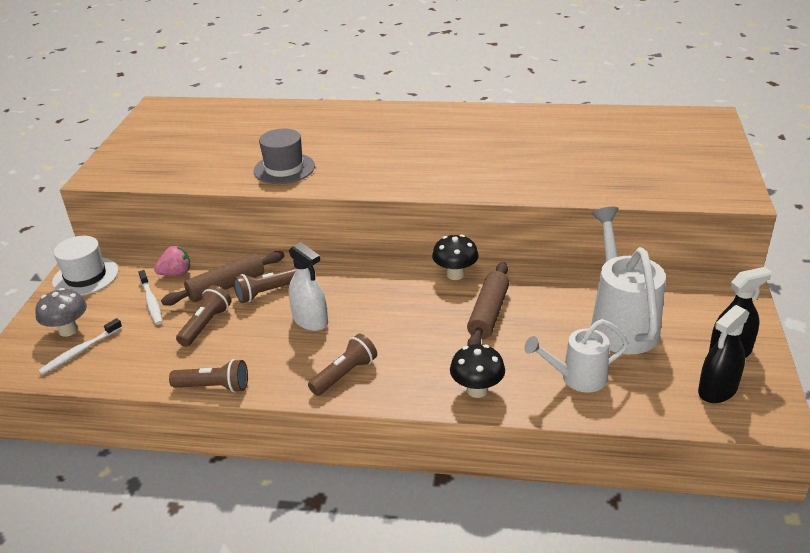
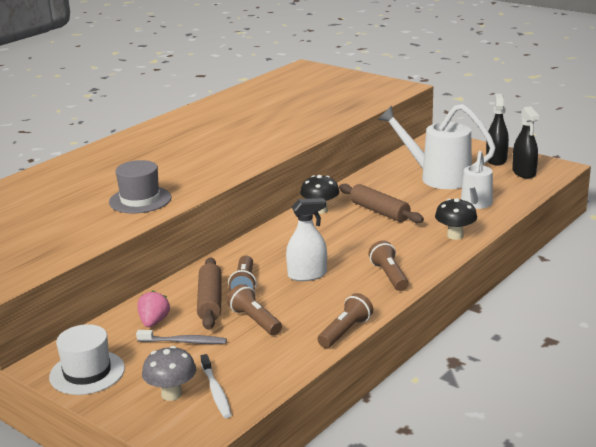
camera: 60 degrees left, 10 degrees down
white toothbrush [138,270,163,325] -> grey toothbrush [136,330,227,344]

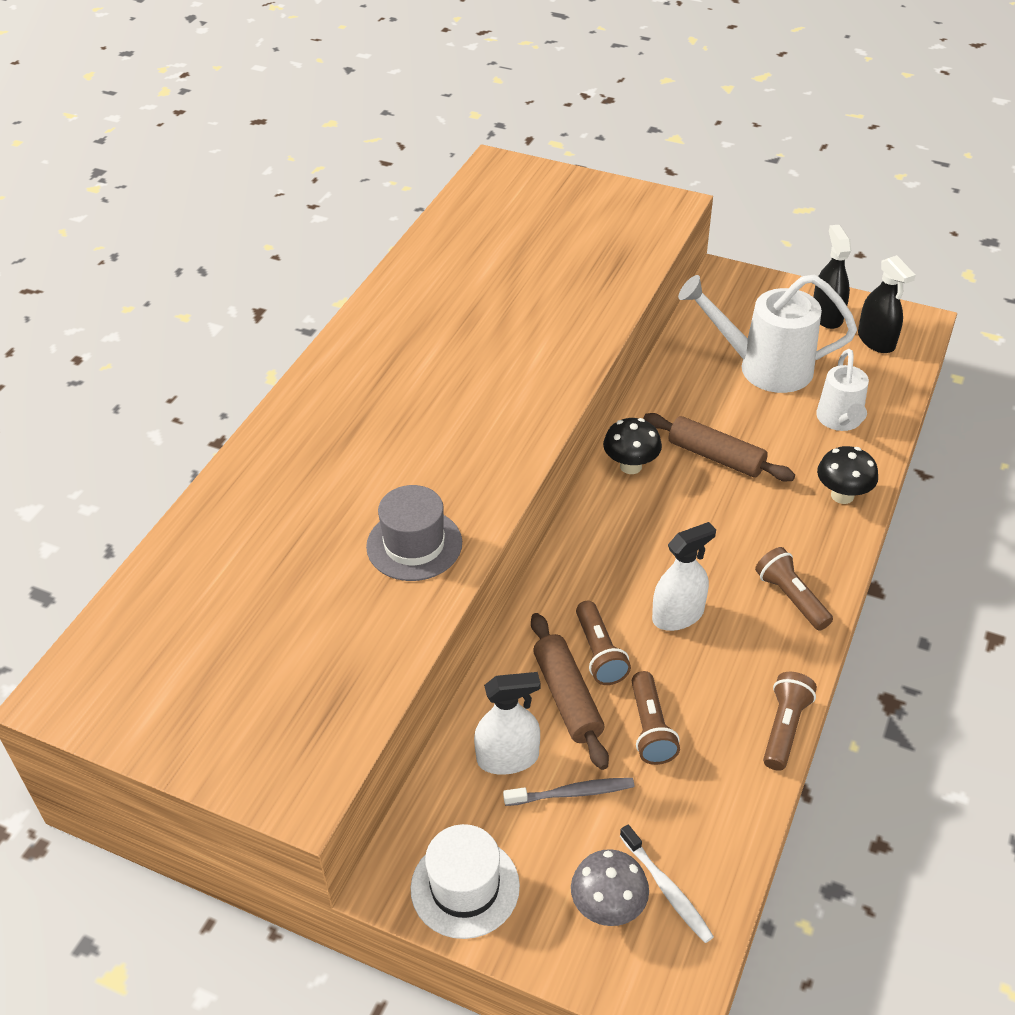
camera: 15 degrees left, 20 degrees up
pink strawberry [137,291,170,327] -> white spray bottle [474,672,540,775]
brown flashlight [227,284,282,335] -> brown flashlight turned 135 degrees counterclockwise [632,671,680,765]

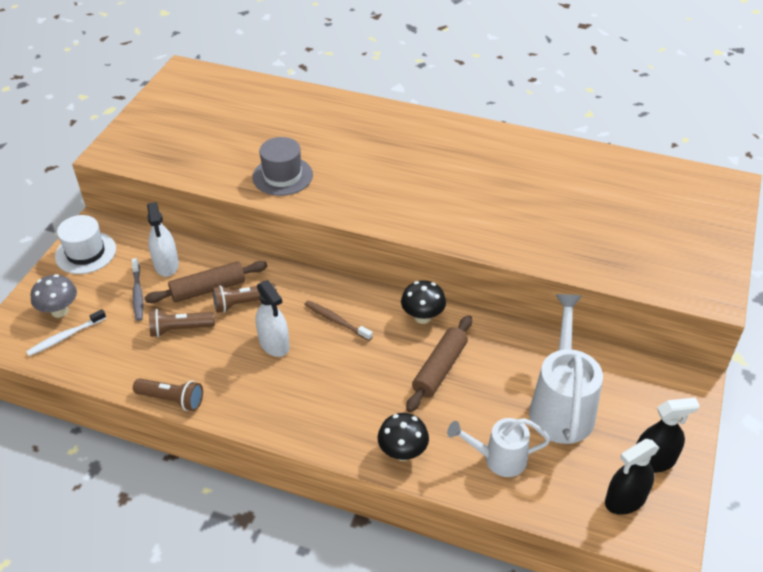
camera: 85 degrees right, 0 degrees up
brown flashlight [755,547,833,631] -> none
none -> brown toothbrush [304,301,373,341]

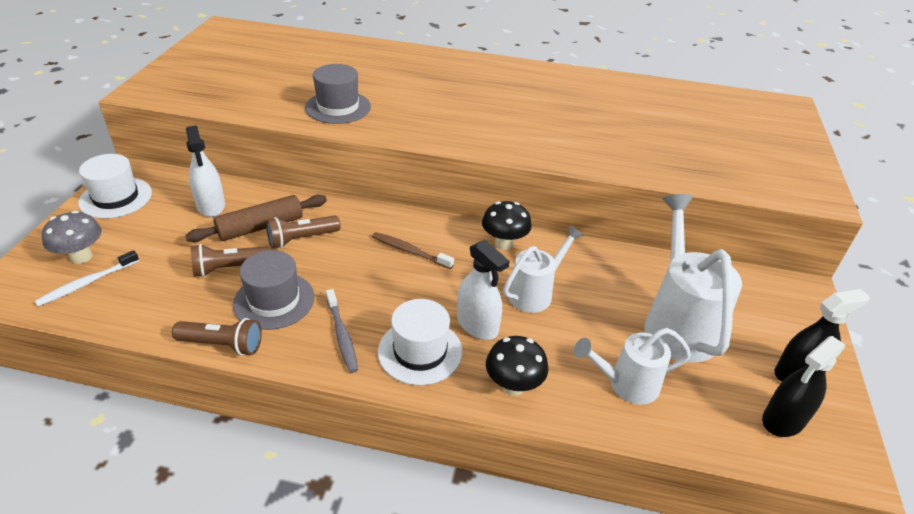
camera: 10 degrees left, 5 degrees down
grey toothbrush [132,258,143,321] -> grey toothbrush moved to [326,289,358,373]
white spray bottle [255,280,290,357] -> white spray bottle moved to [457,240,510,340]
brown rolling pin [406,315,472,412] -> white watering can [503,225,584,313]
none -> grey hat [233,250,314,330]
none -> white hat [378,299,463,385]

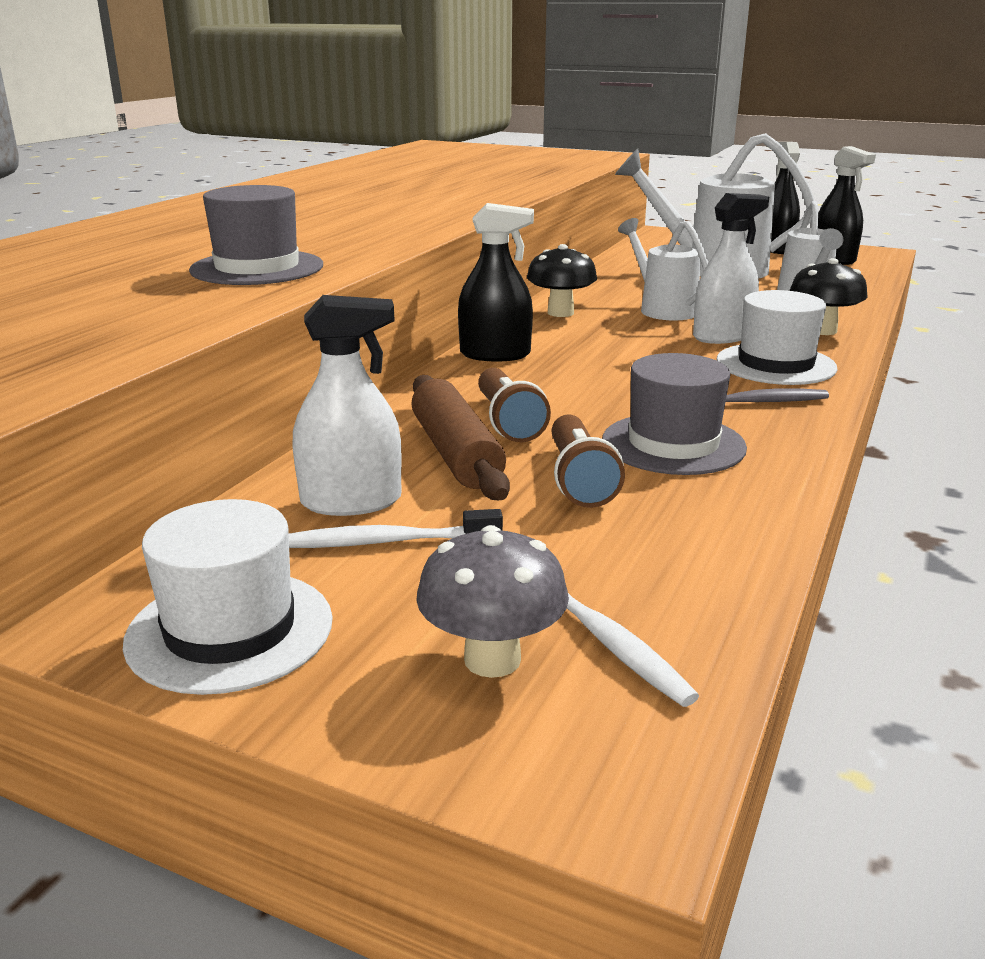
camera: 75 degrees left, 15 degrees down
brown flashlight [172,318,262,356] -> none
brown toothbrush [372,232,454,269] -> none
none -> white toothbrush [289,509,503,548]
none -> black spray bottle [458,203,534,361]

